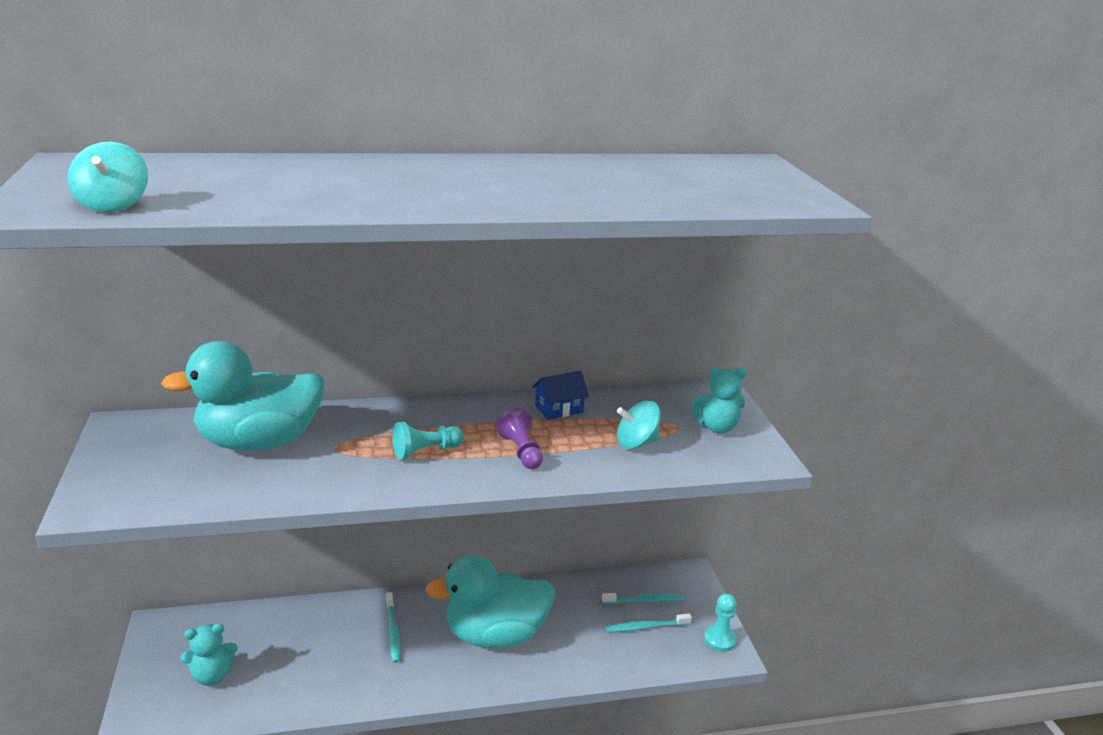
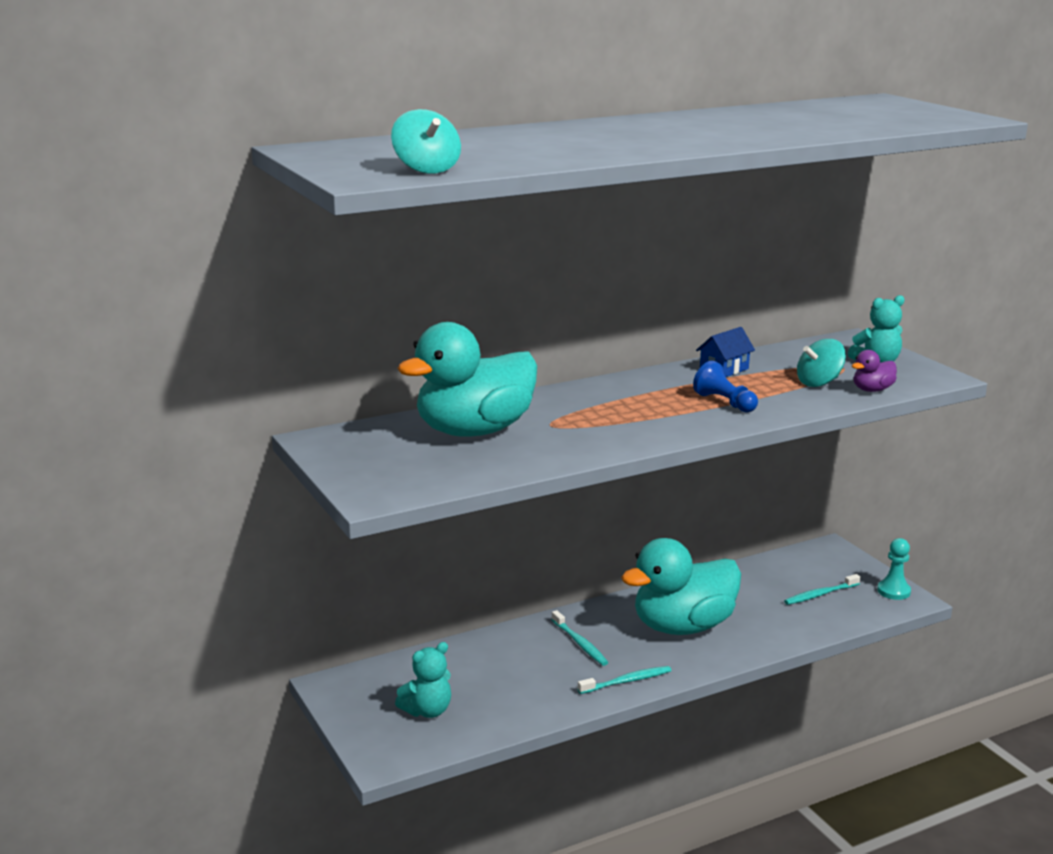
camera: 15 degrees left, 5 degrees down
turquoise pawn [393,422,464,460] -> none
purple pawn [496,407,543,469] -> blue pawn [693,361,758,413]
turquoise toothbrush [602,593,685,604] -> turquoise toothbrush moved to [578,666,672,694]
none -> purple duck [852,350,897,392]

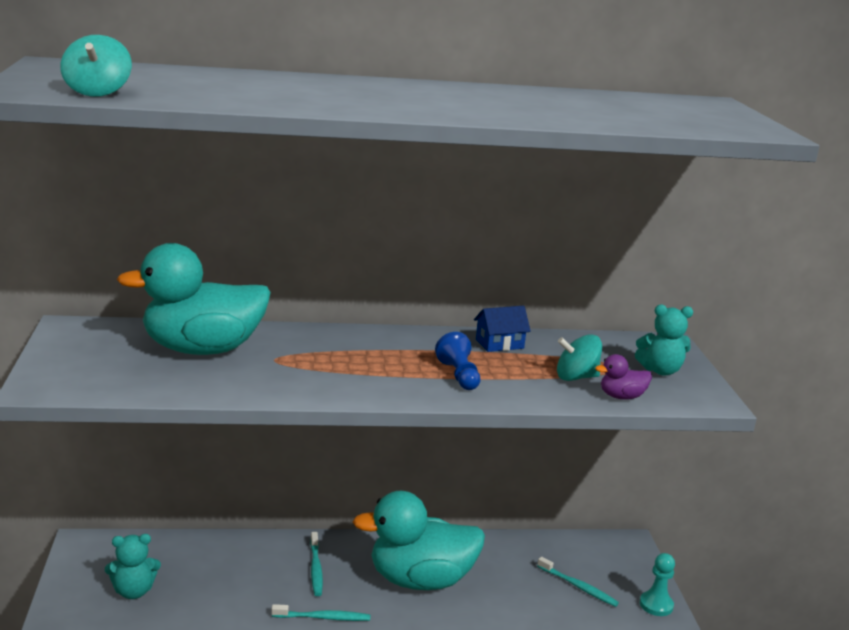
camera: 20 degrees right, 0 degrees up
turquoise toothbrush [784,574,860,605] -> turquoise toothbrush turned 135 degrees counterclockwise [537,557,619,607]

